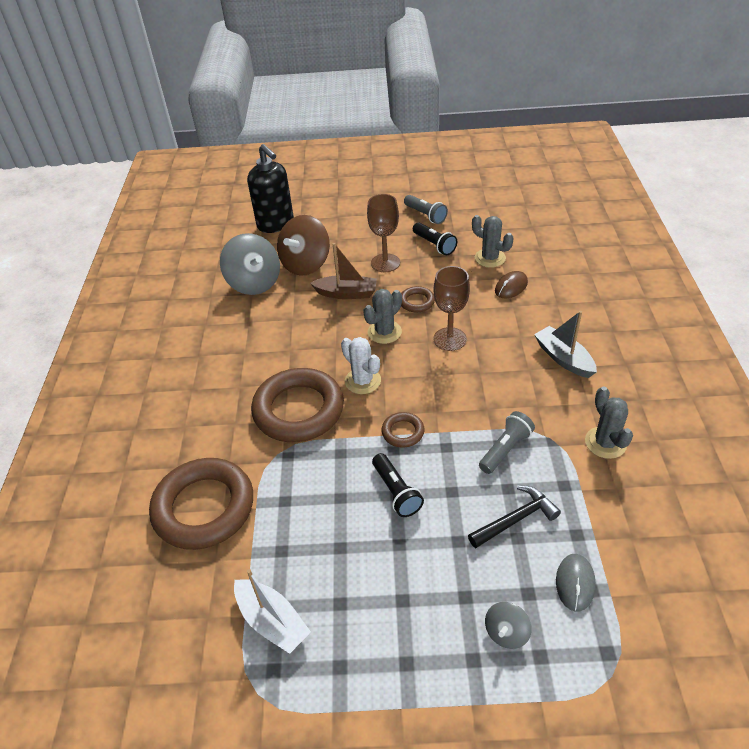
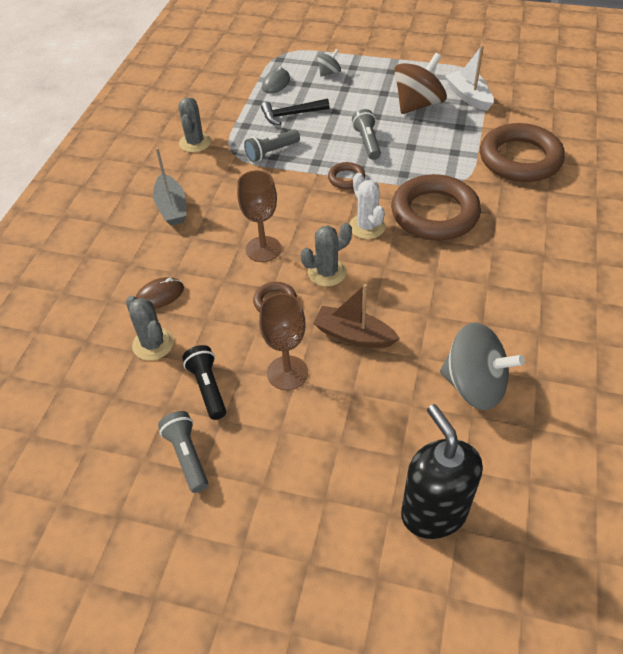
camera: 165 degrees left, 5 degrees up
grey spinning top [220,233,280,295] -> grey spinning top turned 135 degrees clockwise [440,322,525,410]
brown spinning top [277,215,330,276] -> brown spinning top moved to [394,53,447,114]
black flashlight [372,453,424,517] -> grey flashlight [352,109,381,160]

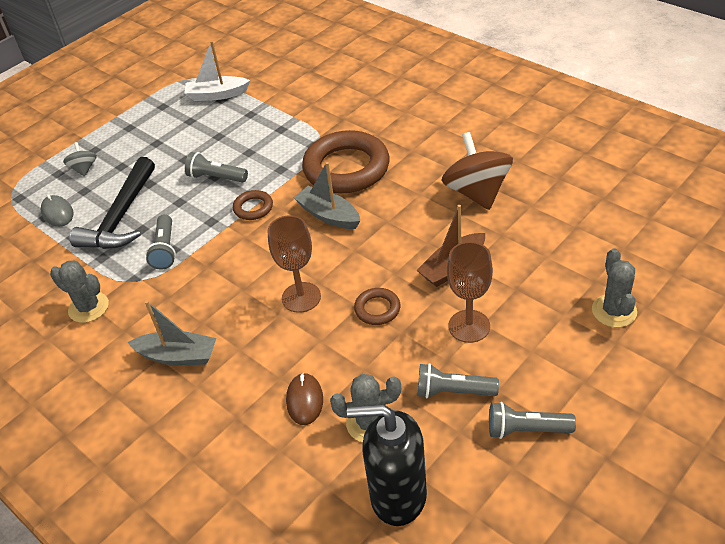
camera: 60 degrees left, 5 degrees down
black flashlight [182,345,226,420] -> grey flashlight [418,363,499,398]
black hammer [261,98,330,125] -> black hammer [70,157,155,249], size x1.59
grey cactus [301,223,352,287] -> grey cactus moved to [592,248,637,327]
white cactus [349,173,386,239] -> grey boat [294,162,360,229]
brown spinning top [394,53,447,114] -> brown spinning top moved to [441,132,513,210]
black soap dispenser [401,404,483,539] -> black soap dispenser moved to [347,404,427,526]
grey spinning top [440,322,525,410] -> none
brown ring [480,123,565,182] -> none

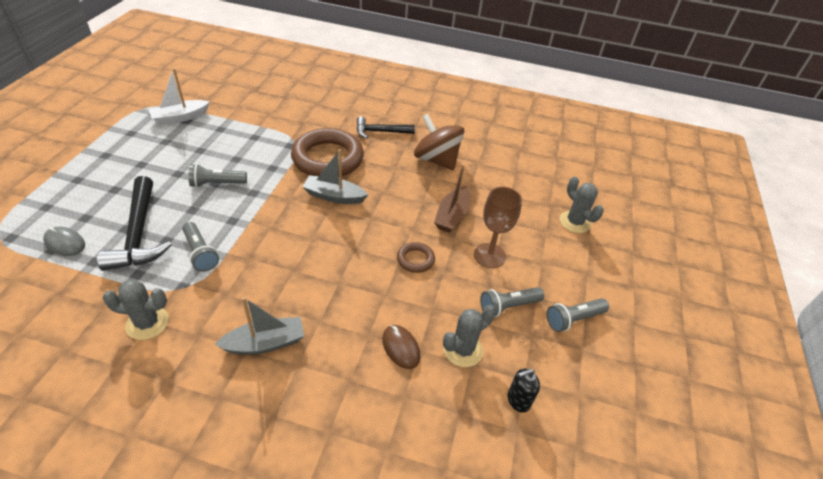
camera: 35 degrees left, 0 degrees up
grey spinning top [63,142,97,177] -> none
brown ring [233,190,273,220] -> none
brown goblet [268,215,321,313] -> none
black soap dispenser [347,404,427,526] -> black soap dispenser [508,368,540,413], size x0.47
none -> black hammer [357,116,415,139]

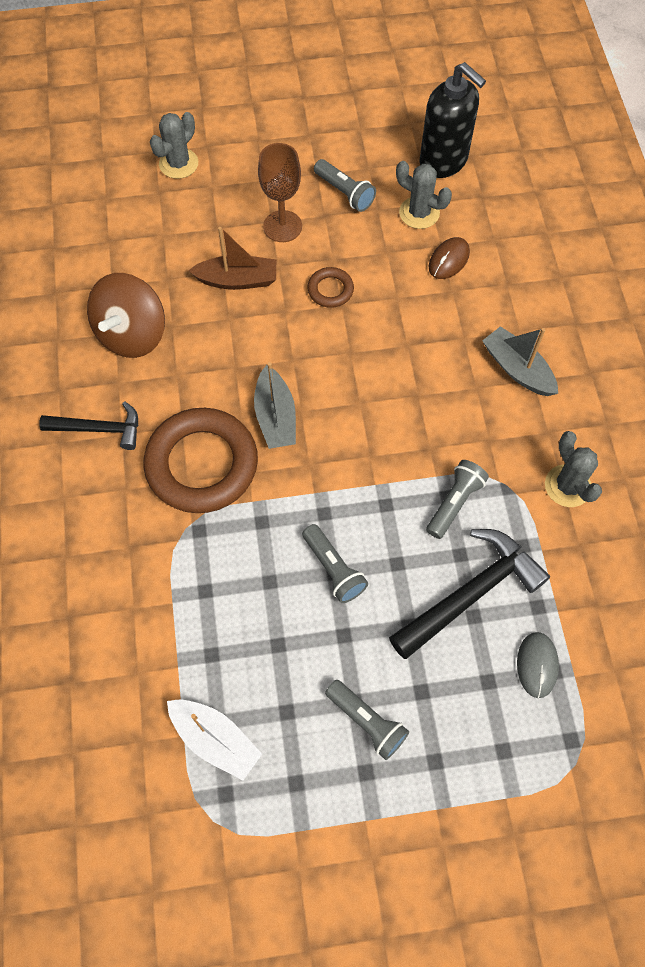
camera: 110 degrees left, 20 degrees up
black hammer [357,116,415,139] -> black hammer turned 60 degrees counterclockwise [39,401,138,450]
black soap dispenser [508,368,540,413] -> black soap dispenser [419,62,486,178], size x2.11
grey flashlight [547,298,609,332] -> grey flashlight moved to [325,680,409,760]

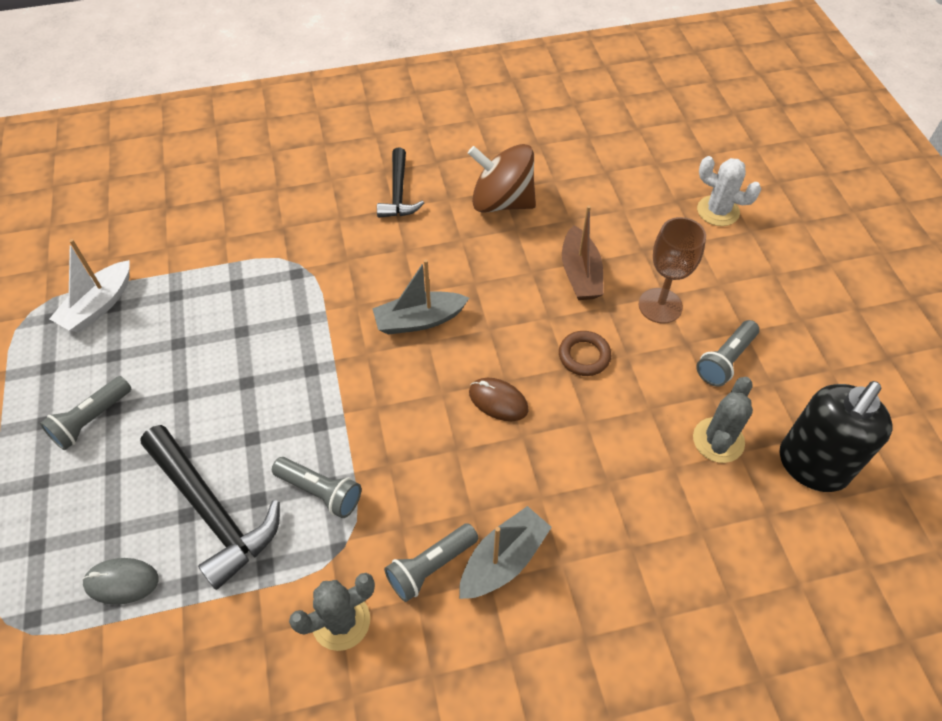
camera: 85 degrees right, 10 degrees down
brown ring [144,408,258,513] -> none
grey cactus [150,112,198,179] -> white cactus [697,156,761,226]
grey flashlight [302,524,368,603] -> grey flashlight moved to [384,523,478,602]
brown mouse [429,237,470,279] -> brown mouse moved to [469,378,529,421]

